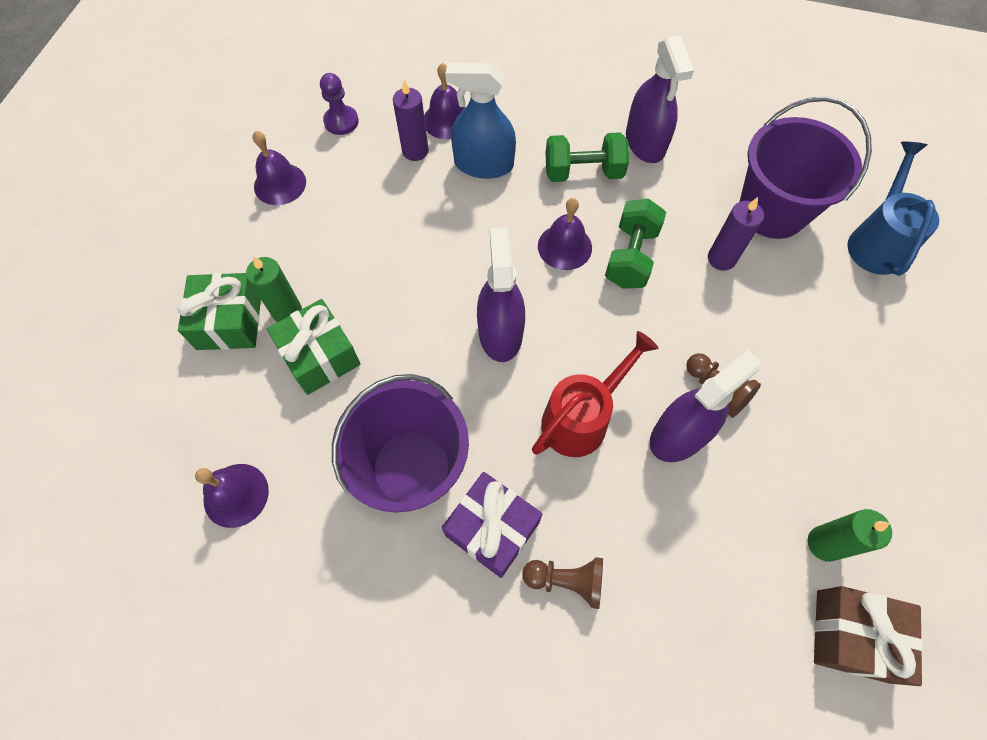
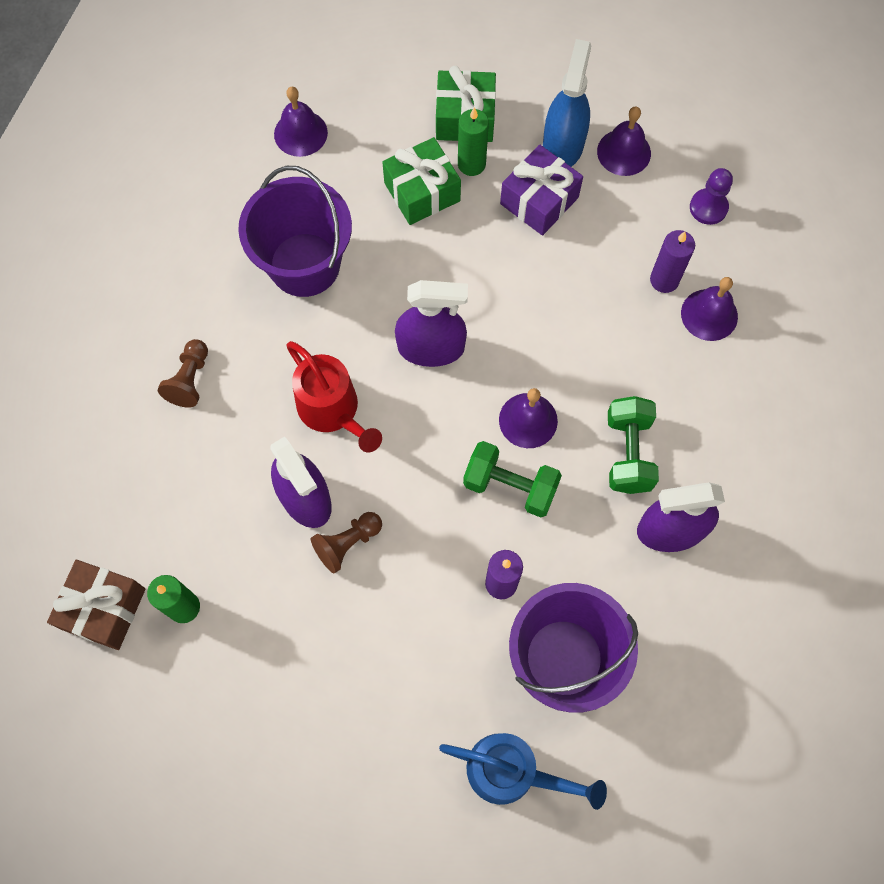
camera: 95 degrees right, 5 degrees up
purple gift [442,472,543,578] -> purple gift moved to [500,145,583,236]
blue spray bottle [445,63,516,179] -> blue spray bottle moved to [543,39,591,167]

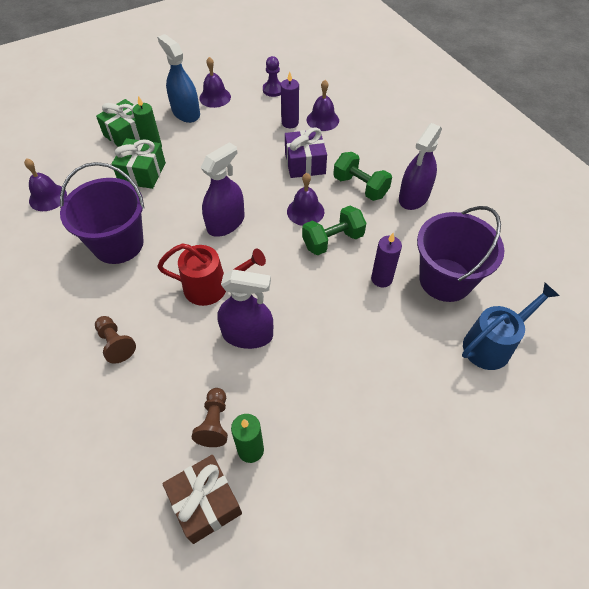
camera: 50 degrees left, 15 degrees down
brown pawn [311,512,382,574] -> brown pawn moved to [192,388,228,447]
purple gift [500,145,583,236] -> purple gift moved to [285,127,327,178]

